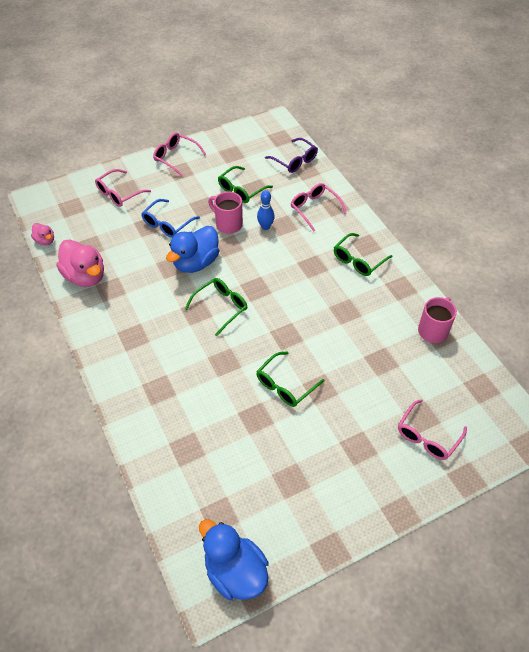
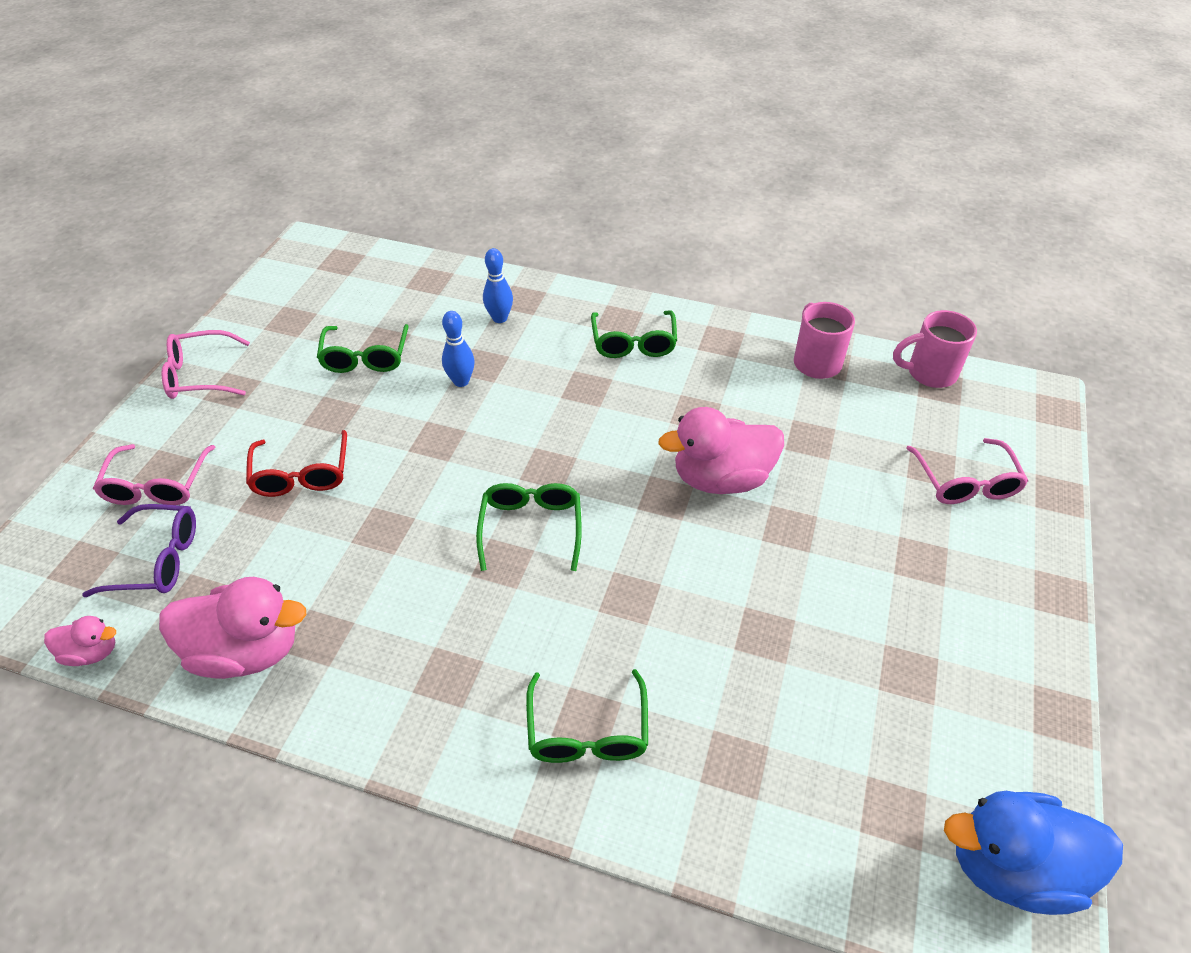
camera: 45 degrees left, 5 degrees down
blue glasses [141,199,200,238] -> red glasses [246,430,347,497]
blue duck [166,226,219,273] -> none
pink mug [208,191,243,234] -> pink mug moved to [893,310,977,388]
green glasses [256,352,324,407] -> green glasses moved to [526,669,648,763]
purple glasses [265,138,318,173] -> purple glasses moved to [82,504,196,597]
pink glasses [291,183,347,232] -> blue bowling pin [483,248,513,323]
none -> pink duck [658,407,784,494]

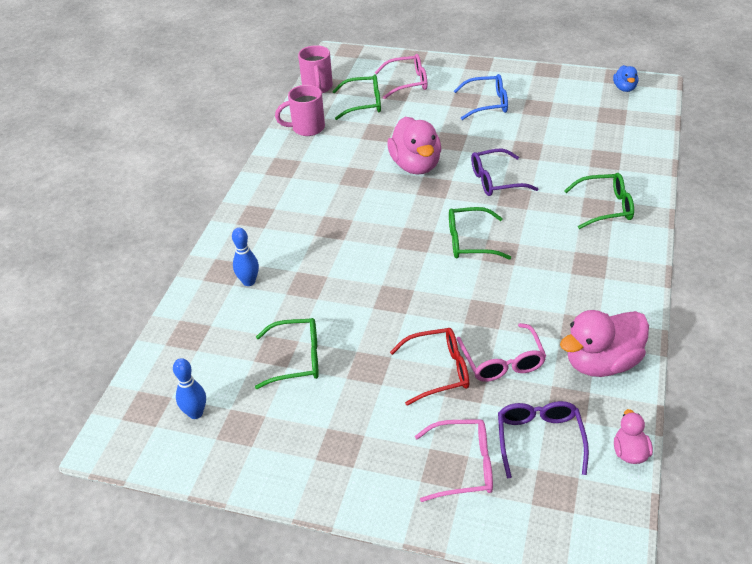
camera: 90 degrees left, 5 degrees down
pink duck [159,577,306,679] -> pink duck turned 120 degrees counterclockwise [560,310,649,377]
pink glasses [162,330,250,399] -> pink glasses moved to [457,323,546,382]
blue bowling pin [442,311,475,387] -> blue bowling pin moved to [173,358,206,419]
green glasses [591,310,677,358] -> green glasses moved to [332,74,381,120]
blue duck [944,791,1123,915] -> blue duck [613,65,638,92], size x0.51
none -> blue glasses [454,74,508,120]
none -> purple glasses [471,148,538,196]

